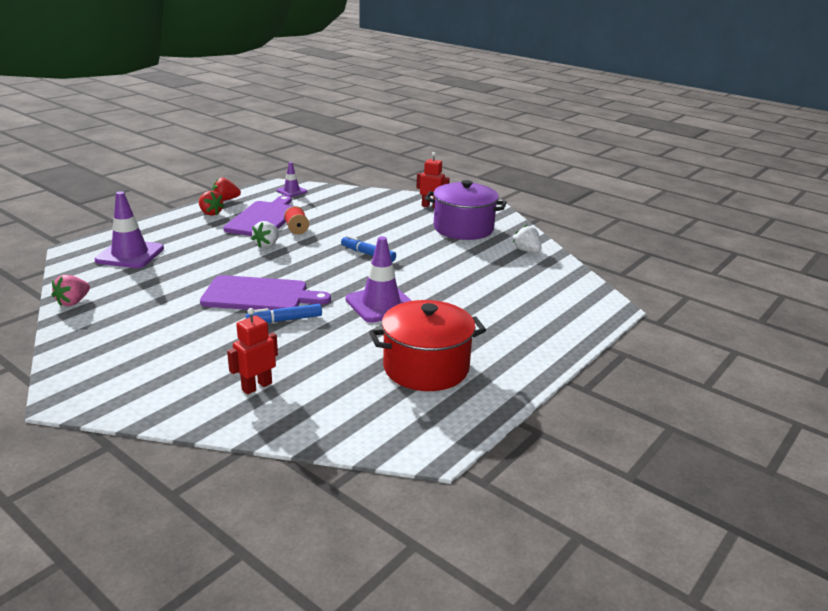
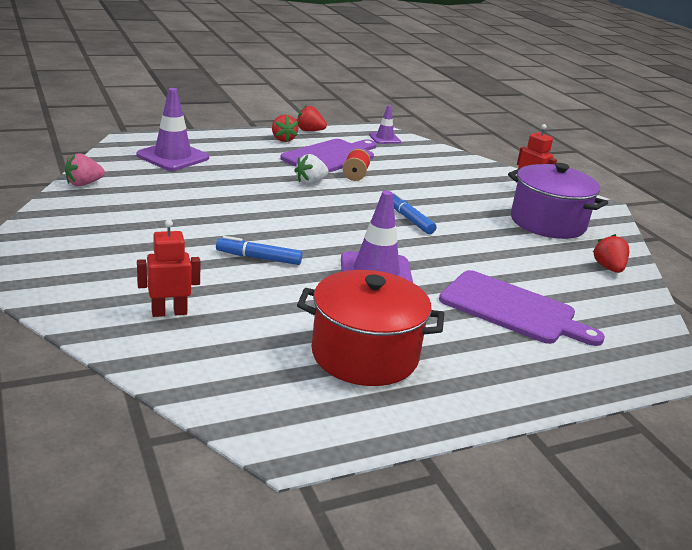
camera: 25 degrees right, 0 degrees up
purple cutting board [200,275,331,310] -> purple cutting board moved to [439,270,605,346]
white strawberry [513,225,541,253] -> red strawberry [593,234,629,273]

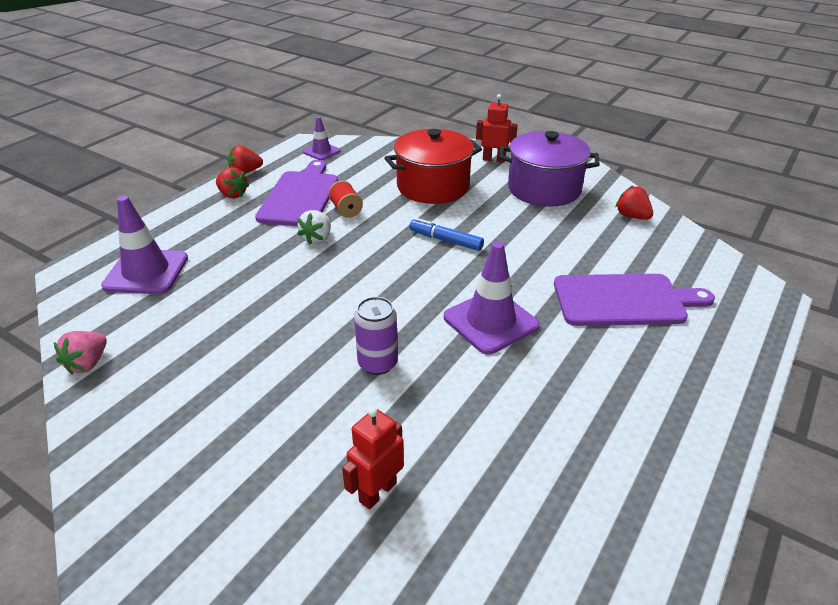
camera: 30 degrees left, 10 degrees up
blue marker [216,236,302,265] -> purple can [354,297,398,375]
red pot [297,270,444,386] -> red pot moved to [384,129,482,204]

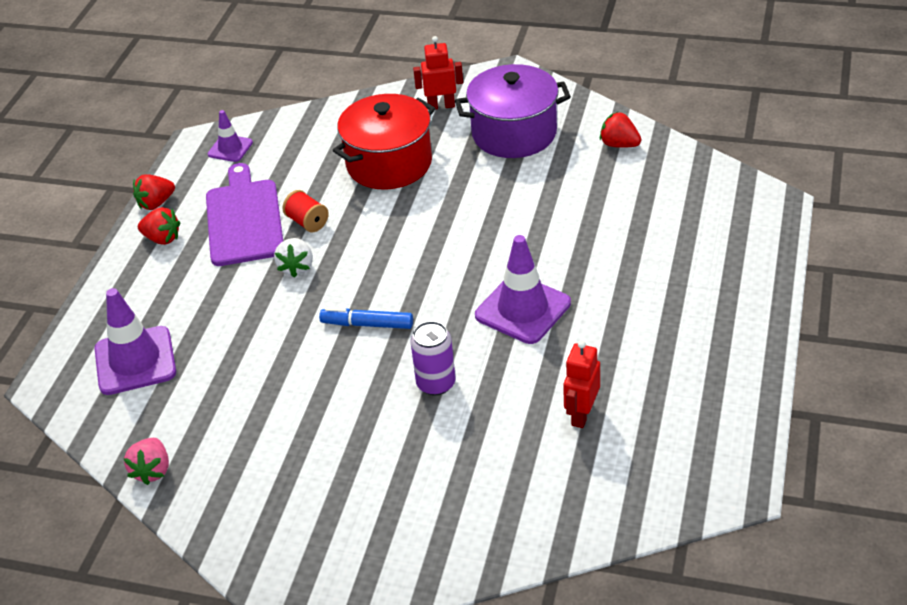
camera: 15 degrees left, 5 degrees up
red robot [342,407,404,509] -> red robot moved to [563,341,600,428]
blue marker [409,218,484,251] -> blue marker moved to [319,308,413,329]
purple cutting board [554,274,715,326] -> none

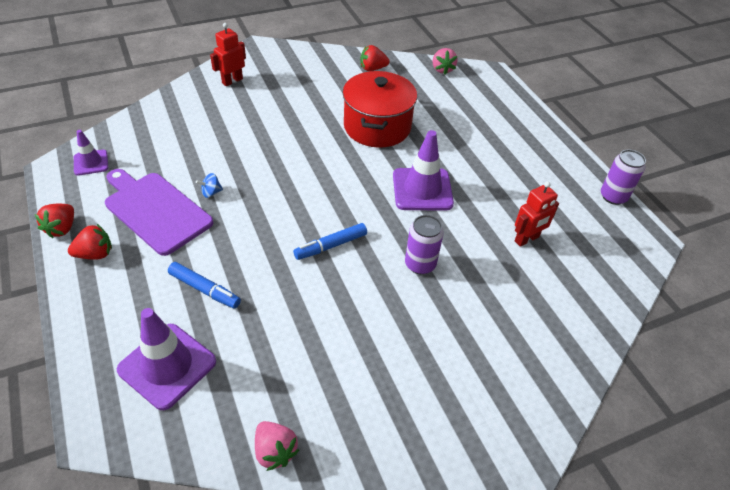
camera: 45 degrees left, 5 degrees up
white strawberry [274,238,313,278] -> none
red spool [282,190,329,232] -> blue spinning top [196,173,223,198]
red pot [333,94,436,190] -> red pot moved to [343,71,417,148]
purple pot [455,64,571,158] -> none
red robot [563,341,600,428] -> red robot turned 105 degrees counterclockwise [515,181,559,247]
none -> blue marker [168,262,241,309]
none -> pink strawberry [433,48,457,74]
none -> purple can [601,150,646,205]

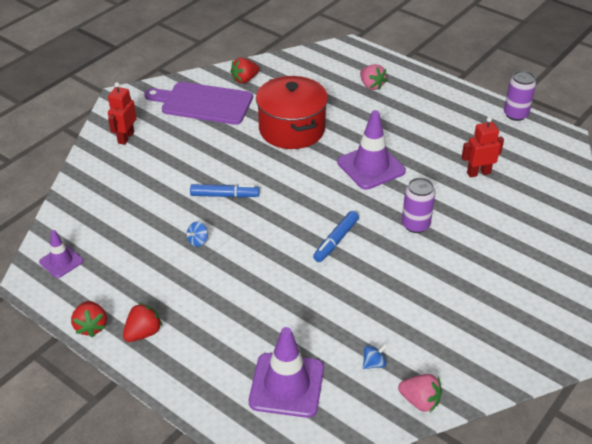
camera: 25 degrees left, 5 degrees down
purple cutting board [105,169,213,256] -> purple cutting board moved to [144,82,253,125]
blue marker [168,262,241,309] -> blue marker moved to [190,184,260,198]
pink strawberry [433,48,457,74] -> pink strawberry moved to [360,64,387,90]
red robot [515,181,559,247] -> red robot turned 135 degrees counterclockwise [461,117,504,178]
none -> blue spinning top [363,343,388,369]

